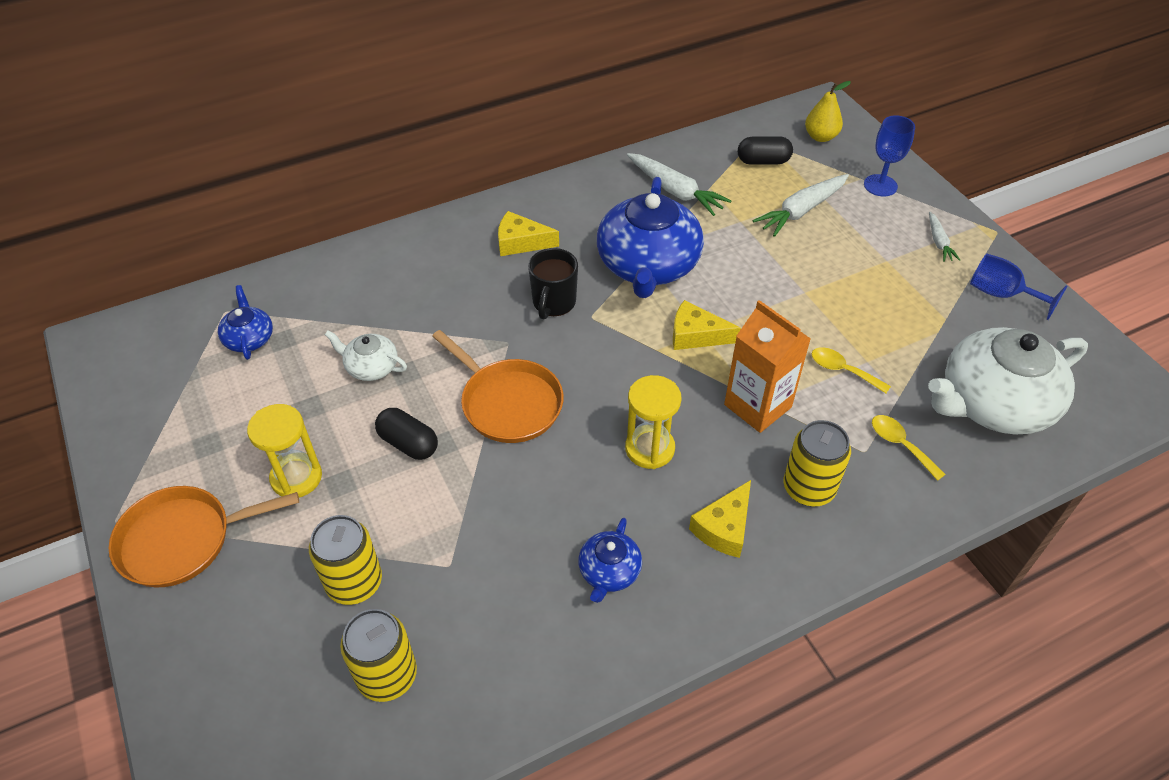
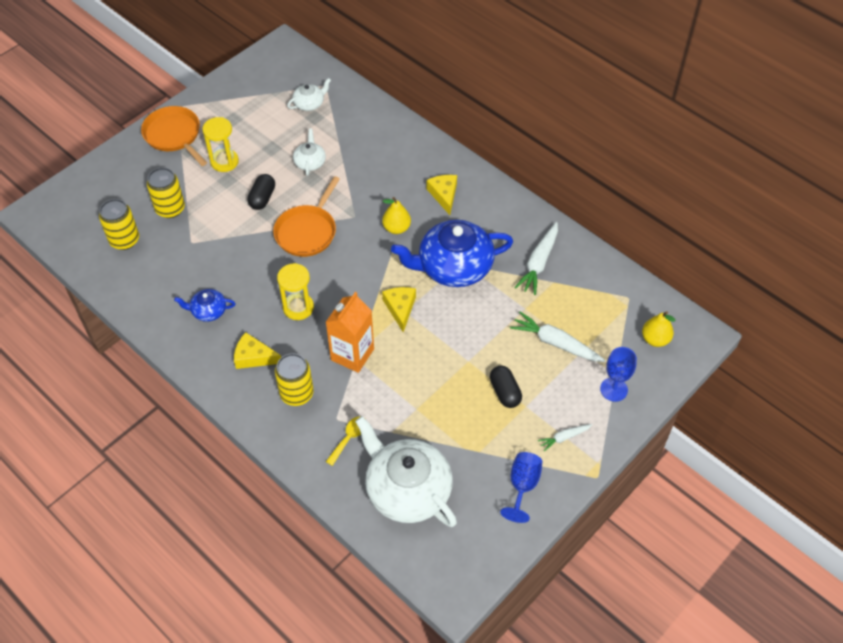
camera: 70 degrees right, 5 degrees up
blue teapot [218,285,273,360] -> white teapot [287,78,331,111]
black mug [528,248,578,320] -> yellow pear [382,197,411,234]
black capsule [738,136,793,165] -> black capsule moved to [490,365,522,408]
yellow spoon [812,347,891,393] -> none

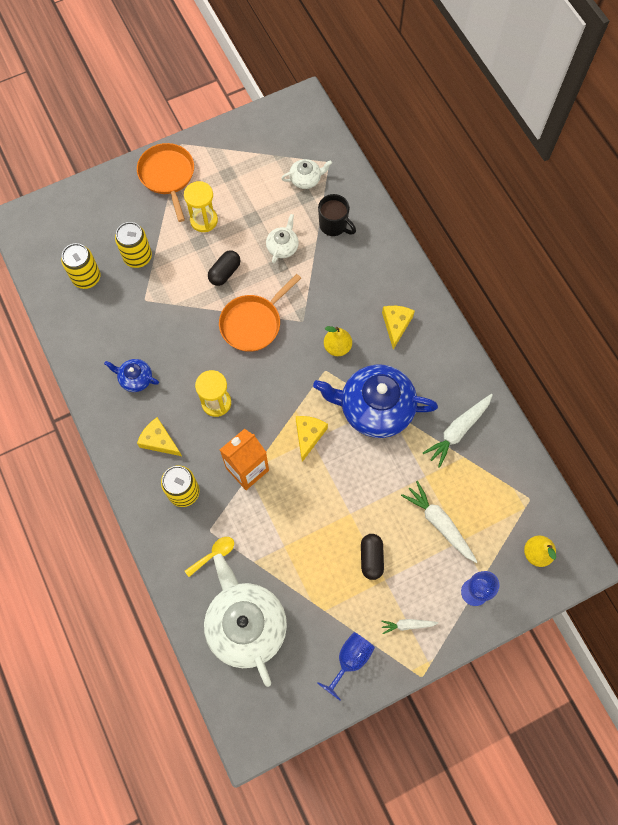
camera: 20 degrees right, 15 degrees up
none -> black mug [318,194,356,236]

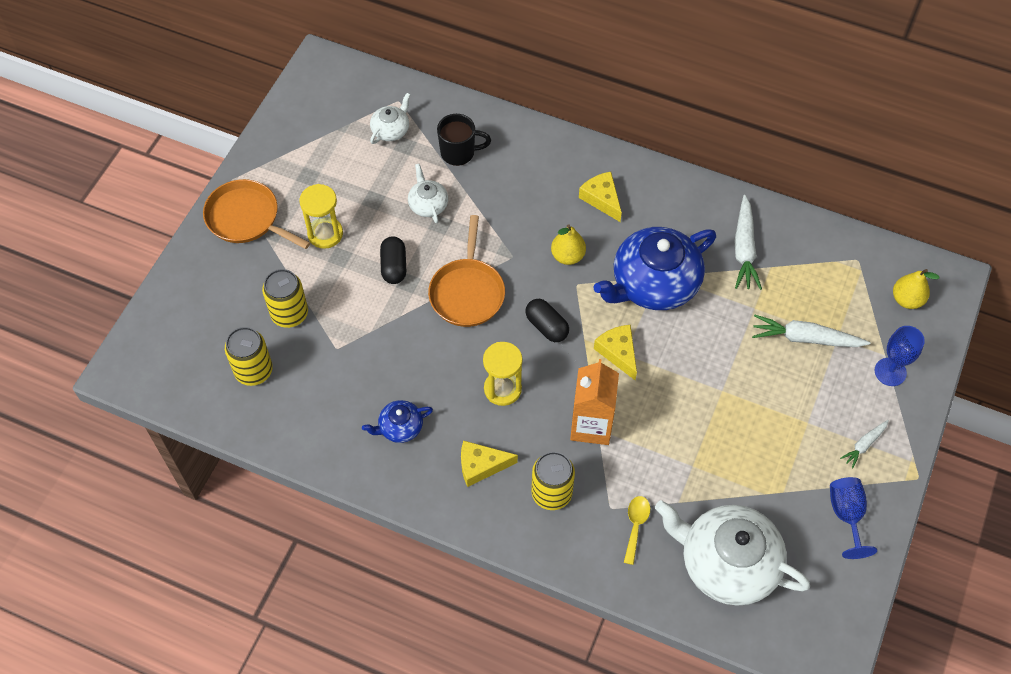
camera: 40 degrees left, 10 degrees down
black capsule [361,534,384,580] -> black capsule moved to [525,299,569,342]

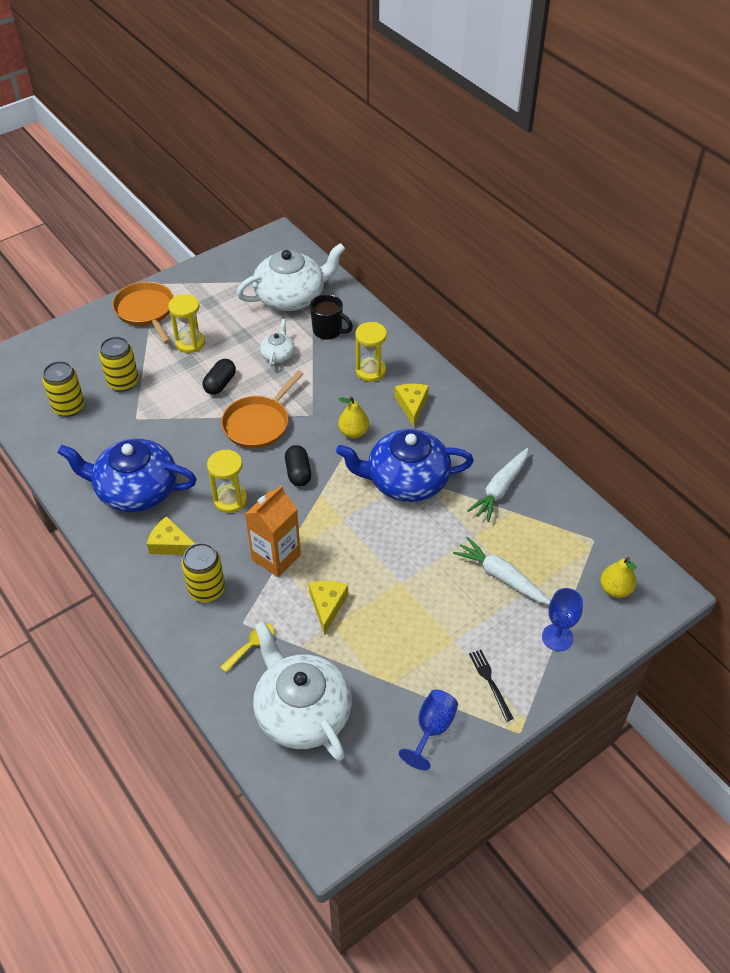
camera: 30 degrees right, 10 degrees down
blue teapot [362,400,433,443] -> blue teapot [57,439,197,512], size x2.14
white teapot [370,93,410,144] -> white teapot [236,243,346,311], size x2.14
yellow cheese [594,325,637,380] -> yellow cheese moved to [309,581,348,635]
white carrot [840,420,889,469] -> black fork [469,650,514,721]
none -> yellow hourglass [355,322,387,382]

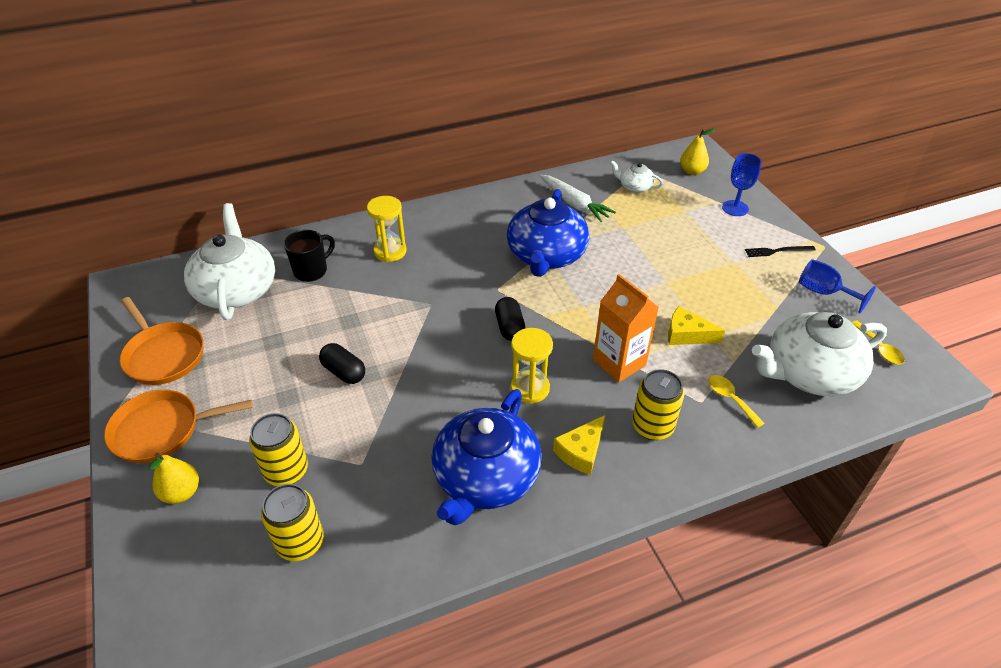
camera: 75 degrees left, 5 degrees down
yellow hourglass [168,294,205,353] -> none
orange pan [221,370,303,449] -> orange pan moved to [120,297,204,385]
white teapot [260,319,295,367] -> white teapot moved to [610,160,663,193]
black capsule [285,445,311,487] -> black capsule turned 75 degrees clockwise [495,297,525,341]
yellow pear [338,396,369,438] -> yellow pear moved to [149,453,199,504]
yellow cheese [395,384,429,427] -> none
white carrot [453,537,550,605] -> none
none -> yellow spoon [851,320,905,365]

